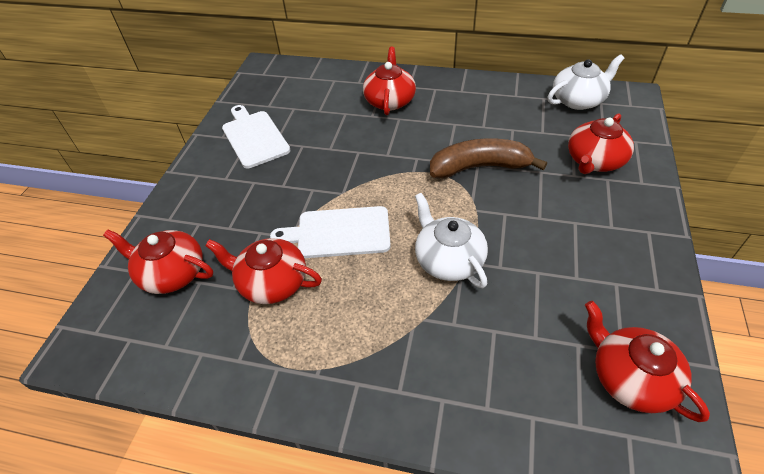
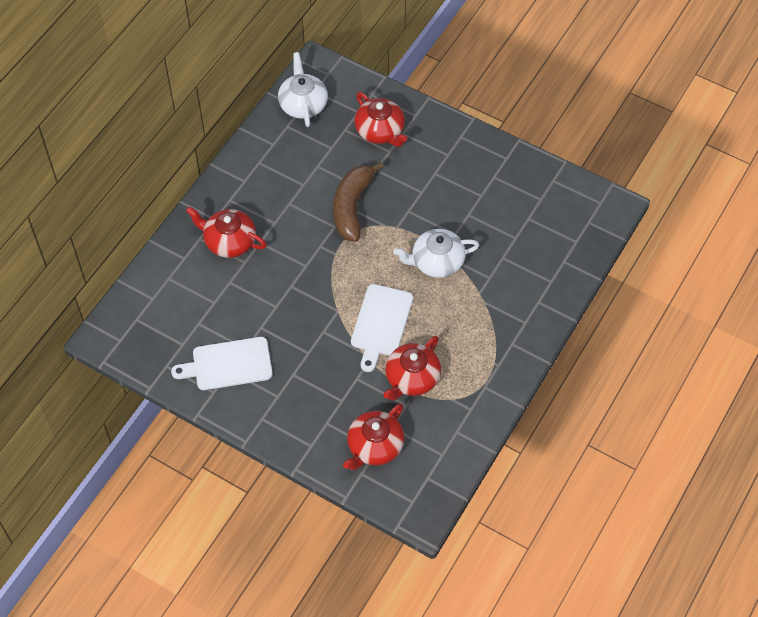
camera: 75 degrees left, 10 degrees up
red teapot [585,301,710,422] -> none

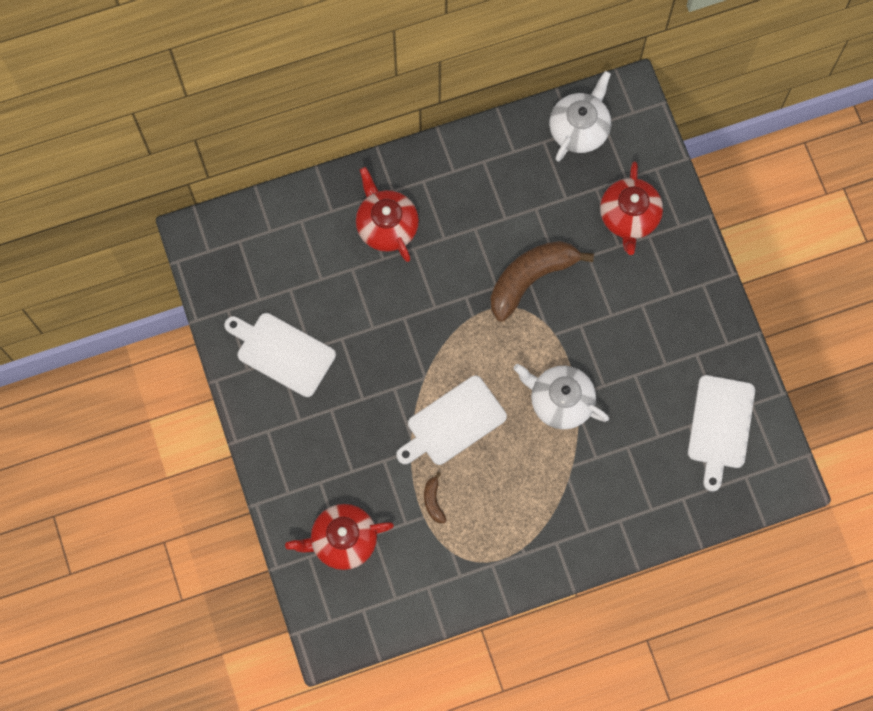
camera: 40 degrees right, 15 degrees up
red teapot [383,336,441,401] -> brown banana [424,472,447,523]
none -> white cutting board [688,375,755,491]

